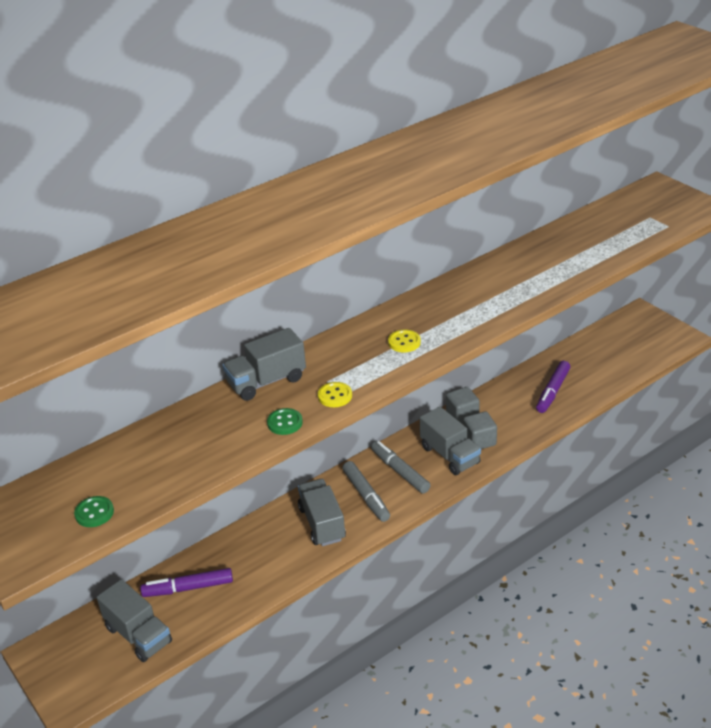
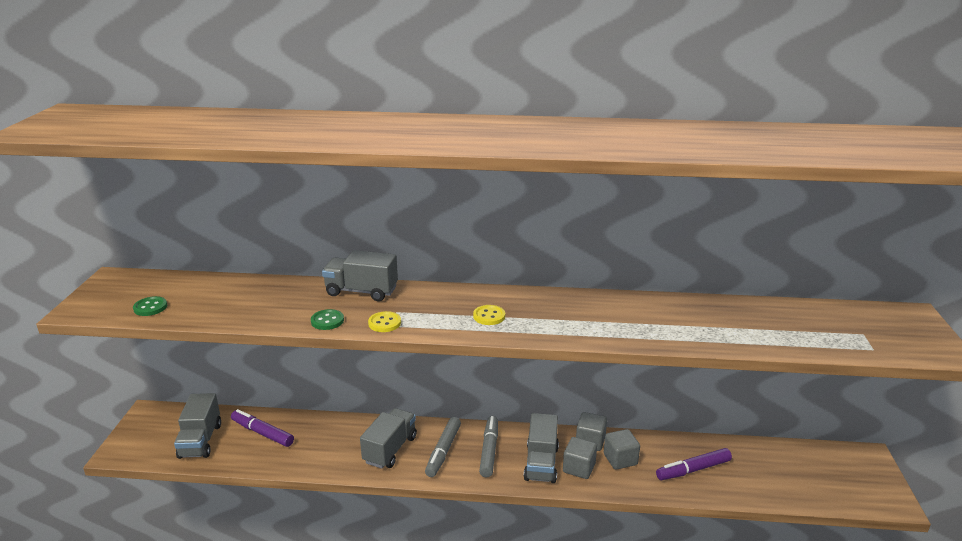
camera: 40 degrees right, 10 degrees down
none -> grey cube [604,429,640,470]

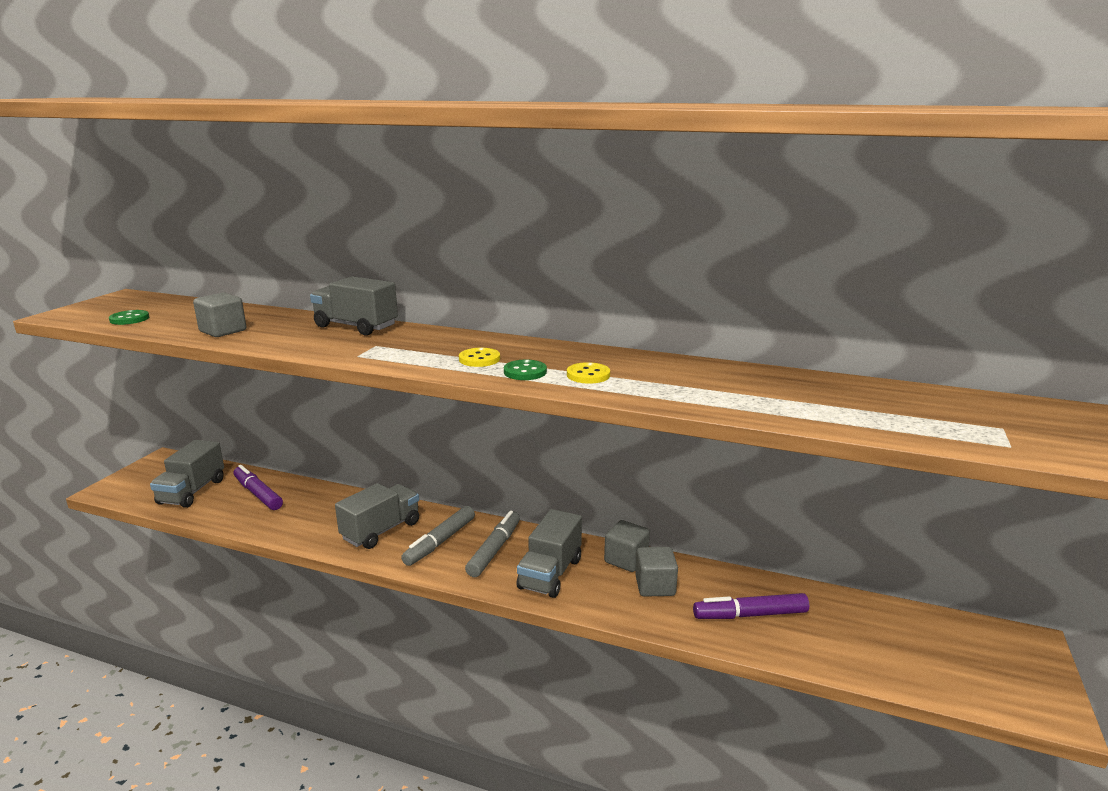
camera: 15 degrees right, 5 degrees down
green button [311,309,344,330] -> green button moved to [504,359,547,380]
yellow button [368,311,401,332] -> yellow button moved to [567,362,610,384]
grey cube [563,437,597,479] -> grey cube moved to [193,292,246,337]

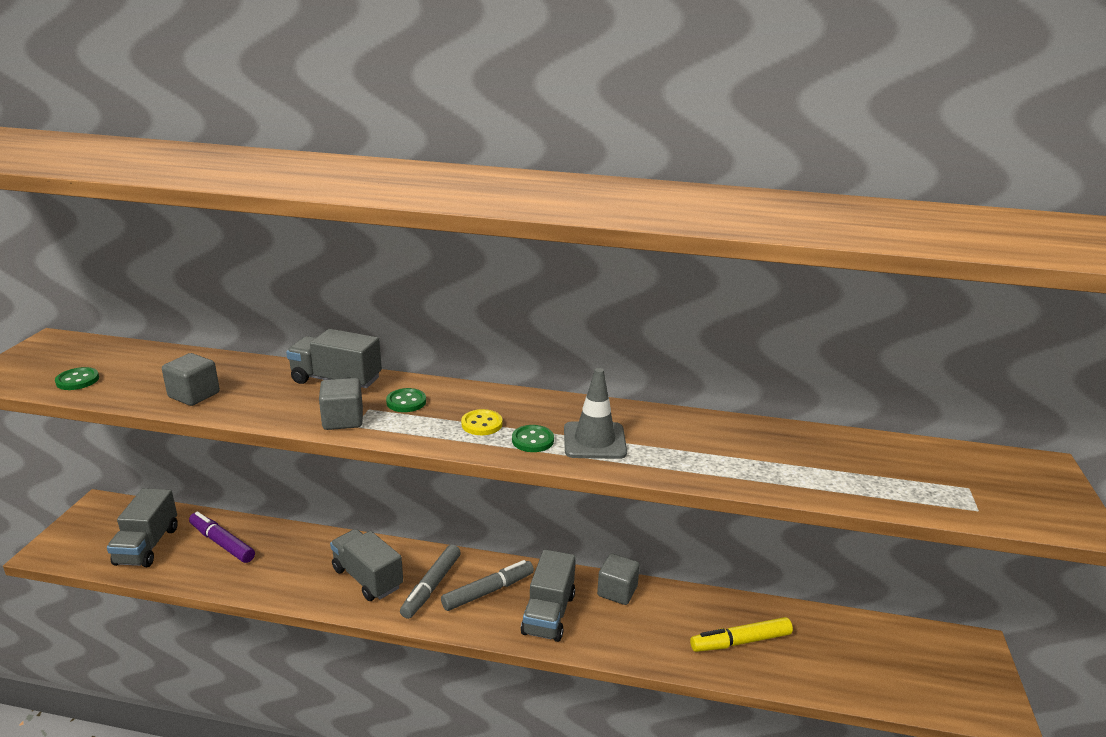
camera: 10 degrees left, 5 degrees up
grey truck [335,483,419,549] -> grey truck turned 75 degrees counterclockwise [330,529,403,601]
grey marker [465,511,520,577] -> grey marker turned 45 degrees clockwise [441,560,534,611]
yellow button [567,362,610,384] -> grey traffic cone [564,368,627,459]
grey cube [635,547,678,597] -> grey cube moved to [319,378,363,430]
purple marker [693,593,809,619] -> yellow marker [690,617,793,652]
none -> green button [386,388,426,412]

